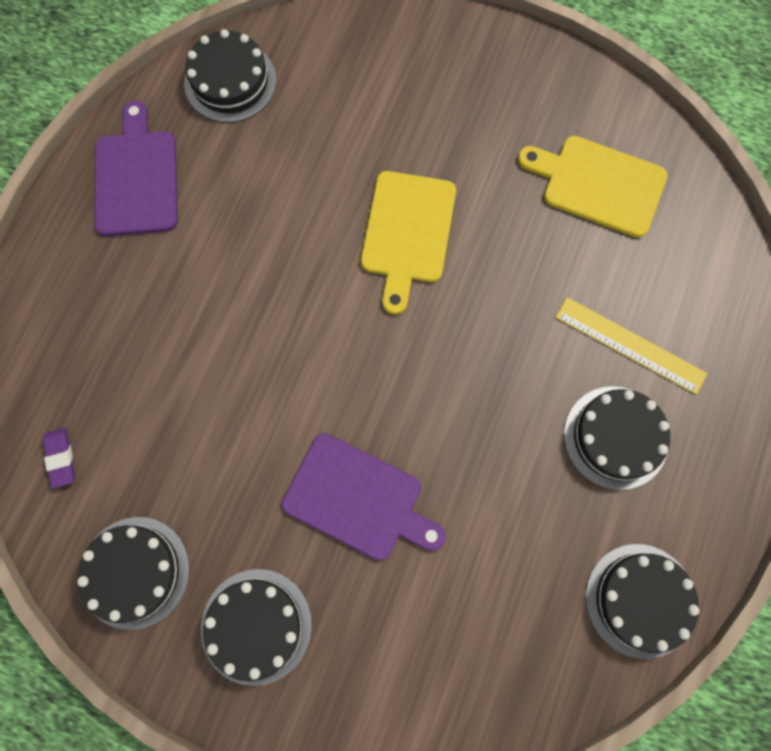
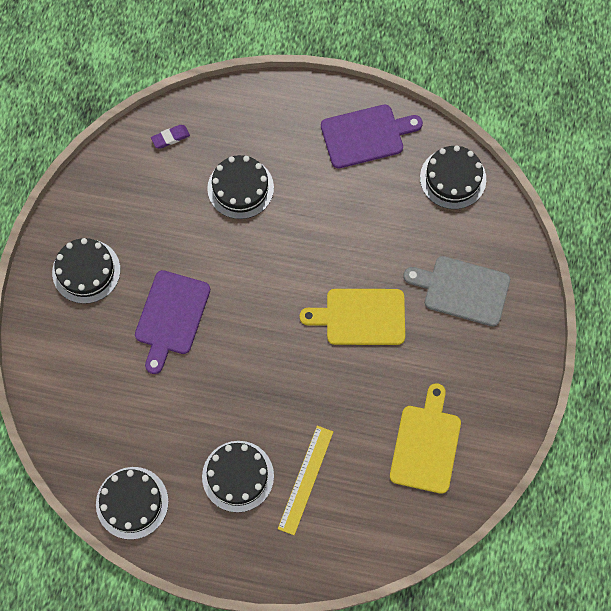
camera: 80 degrees right, 5 degrees down
black cake [77,517,190,630] -> black cake moved to [207,155,274,219]
none -> grey cutting board [403,256,510,326]

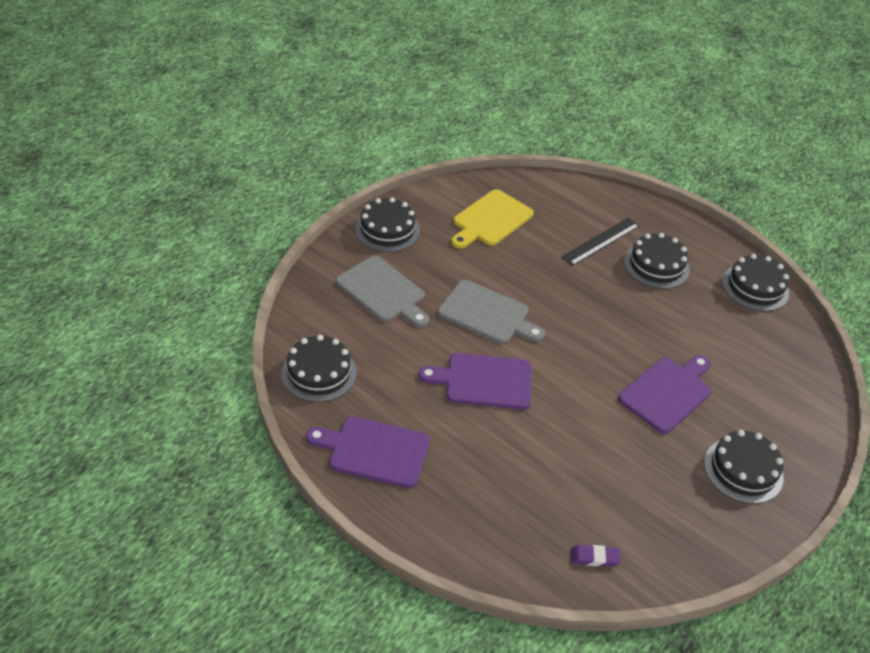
camera: 155 degrees left, 25 degrees down
black cake [207,155,274,219] -> black cake moved to [355,197,420,252]
yellow ruler [278,426,333,535] -> black ruler [561,218,640,266]
yellow cutting board [300,289,405,345] -> grey cutting board [438,280,545,344]
none -> purple cutting board [419,353,532,410]

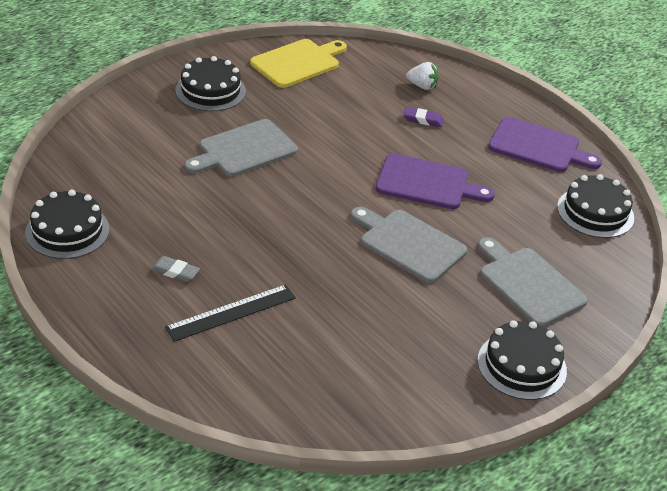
camera: 170 degrees left, 5 degrees down
yellow cutting board [451,189,534,249] -> yellow cutting board moved to [250,39,347,88]
purple eraser [570,545,621,567] -> purple eraser moved to [404,107,444,127]
purple cutting board [618,355,712,434] -> grey cutting board [185,119,298,176]
black cake [624,233,690,289] -> grey eraser [151,256,200,282]
none -> white strawberry [406,62,439,90]

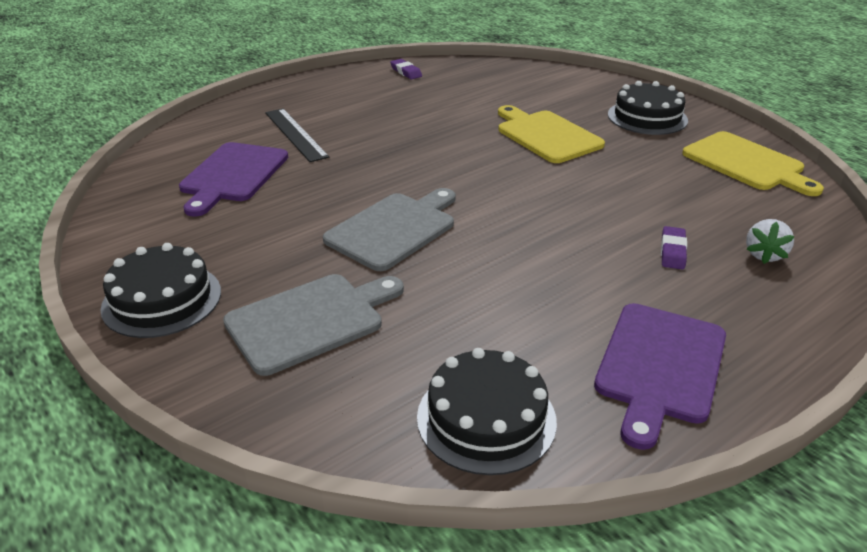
camera: 95 degrees right, 5 degrees down
black cake [25,190,110,259] -> purple eraser [390,59,422,80]
grey eraser [151,256,200,282] -> none
grey cutting board [185,119,298,176] -> yellow cutting board [498,105,605,163]
purple cutting board [376,153,495,209] -> purple cutting board moved to [179,142,288,217]

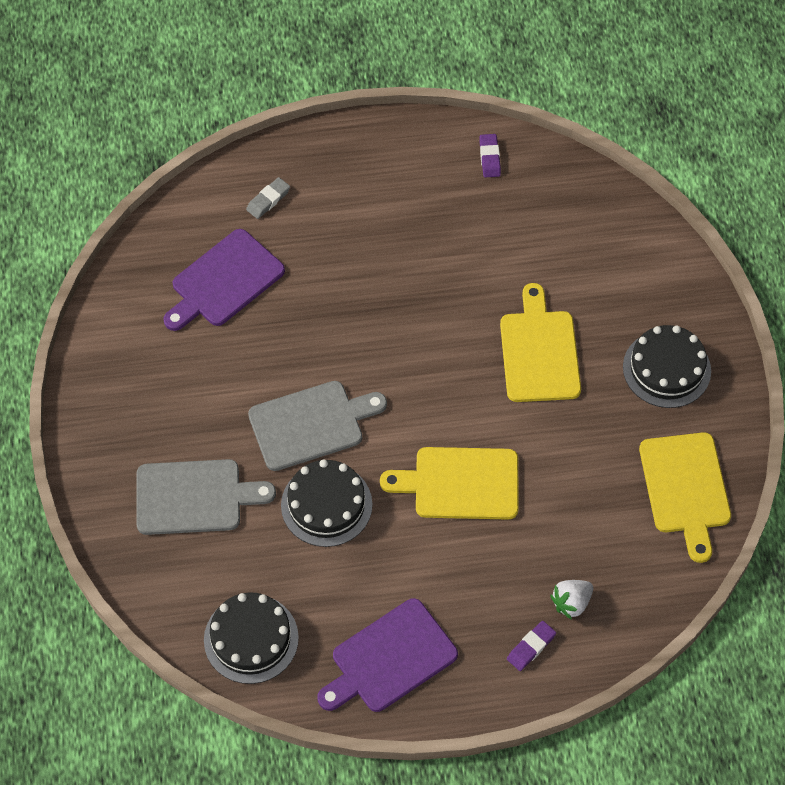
camera: 30 degrees right, 25 degrees up
black cake [100,243,221,338] -> black cake moved to [281,459,372,547]
black ruler [265,109,329,162] -> none
purple eraser [661,226,687,270] -> purple eraser moved to [507,621,556,671]
none -> grey eraser [246,177,290,219]
none -> yellow cutting board [380,447,519,520]

